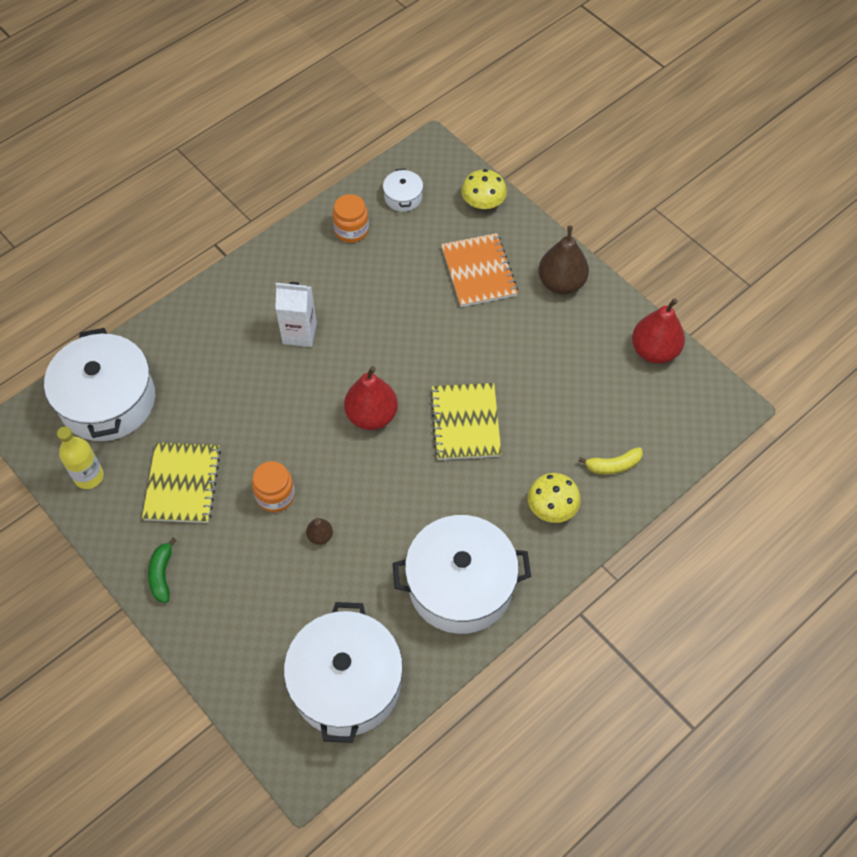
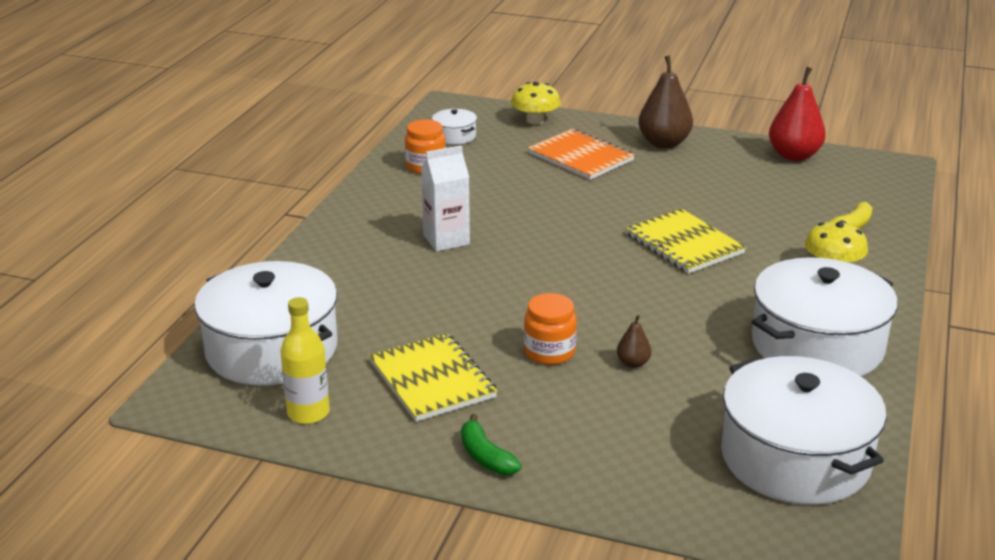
camera: 30 degrees left, 30 degrees down
red pear [344,366,398,430] -> none

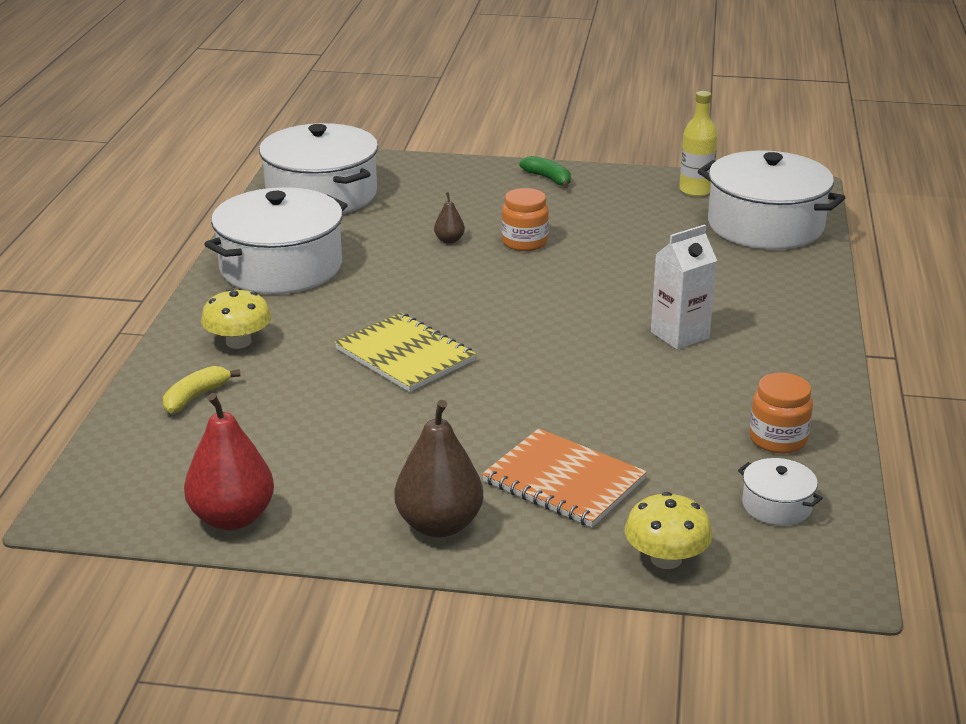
camera: 170 degrees right, 0 degrees up
yellow notebook [369,333,498,422] -> none

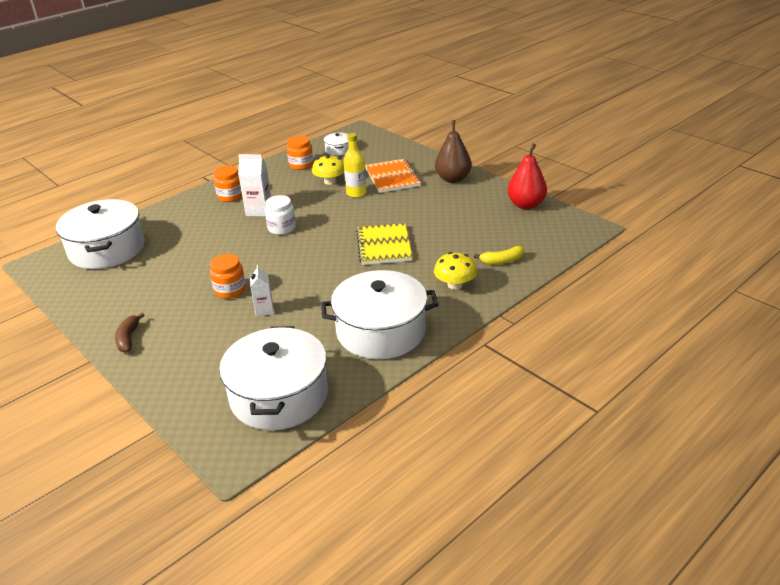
camera: 140 degrees left, 5 degrees up
brown pear [434,192,465,244] -> white carton [250,265,274,317]
green banana [519,156,571,188] -> brown banana [115,313,144,353]
yellow mushroom [625,492,713,569] -> yellow mushroom moved to [312,154,344,185]
yellow bottle [679,91,717,197] -> yellow bottle moved to [343,133,367,198]
none -> orange jar [214,166,242,202]
none -> white jar [265,195,296,235]

